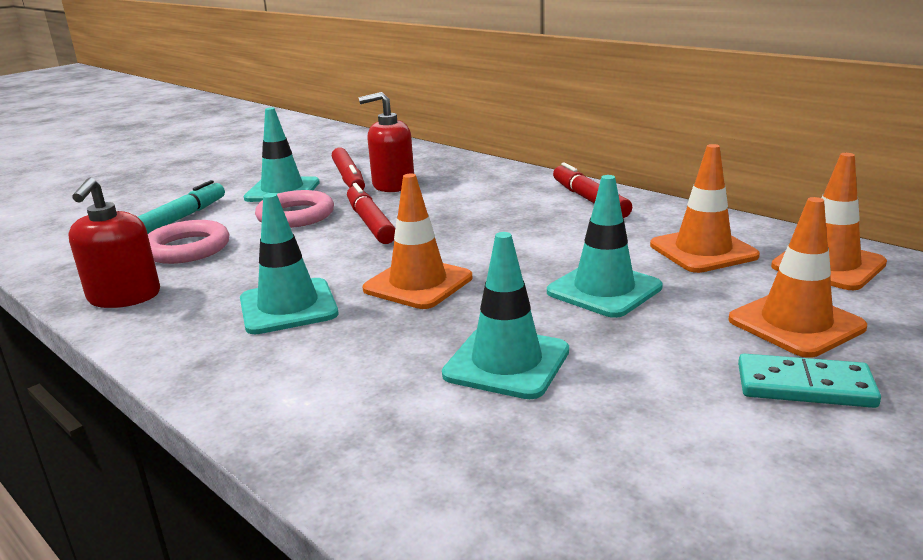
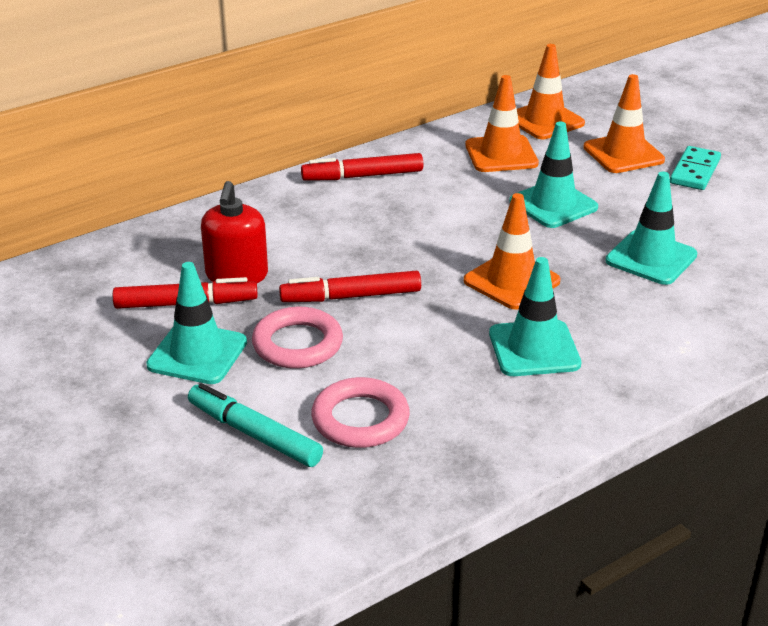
camera: 80 degrees left, 10 degrees up
red soap dispenser [69,178,160,308] -> none

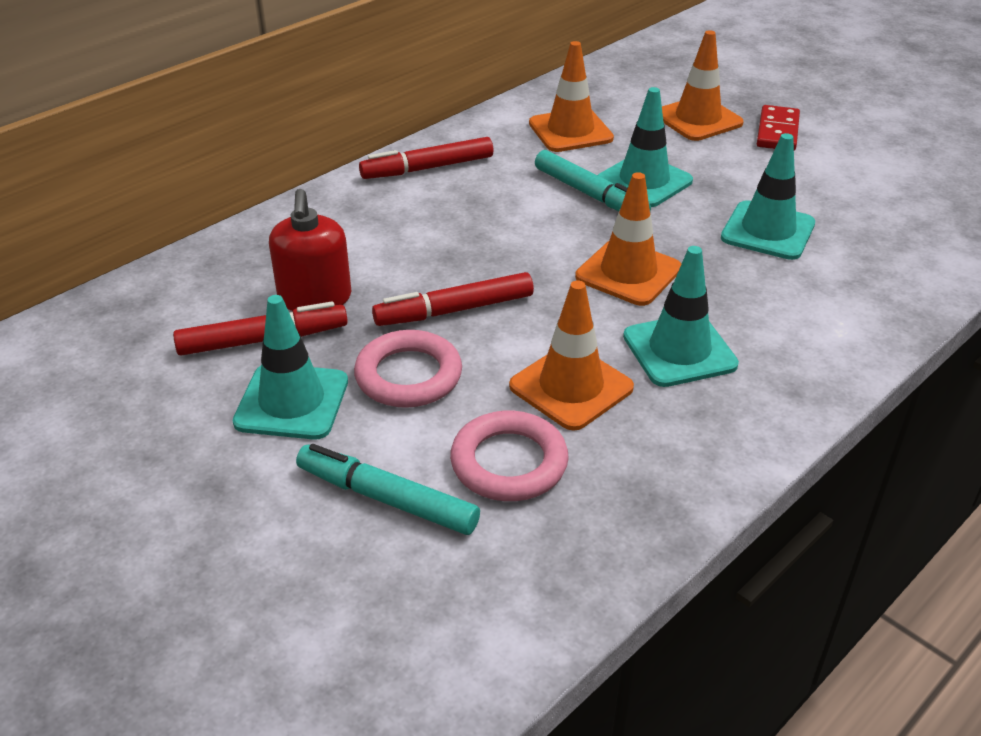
camera: 10 degrees left, 5 degrees up
orange traffic cone [517,44,585,139] -> orange traffic cone moved to [509,281,634,431]
turquoise domino [670,146,721,190] -> red domino [757,105,800,151]
none -> turquoise marker [535,150,651,211]

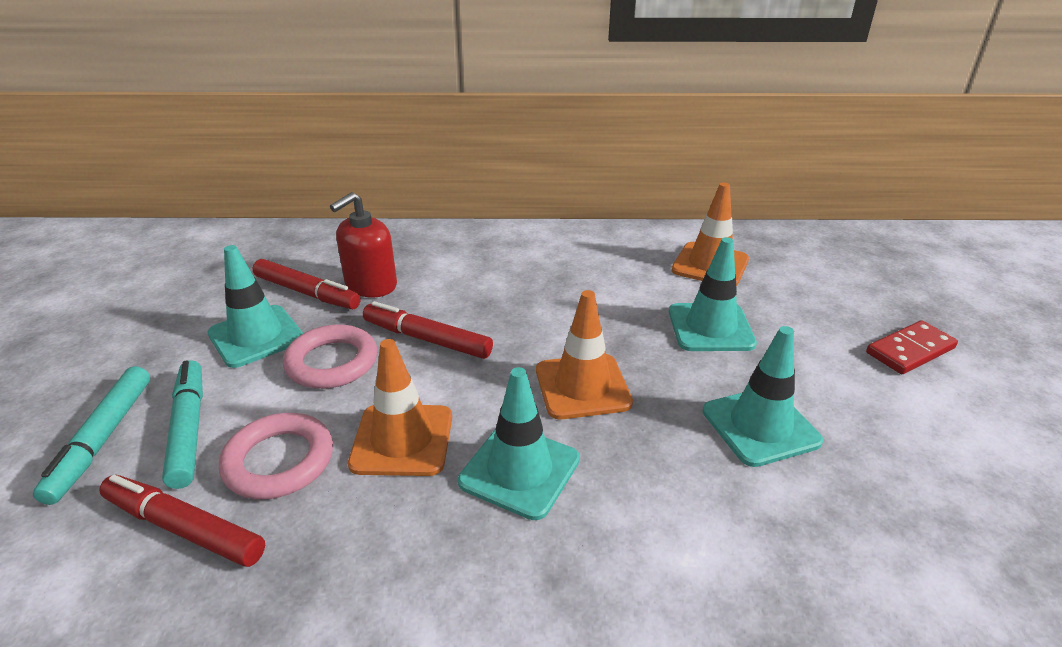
camera: 45 degrees right, 5 degrees down
red marker [359,137,493,179] -> red marker moved to [99,475,265,567]
turquoise marker [535,150,651,211] -> turquoise marker moved to [33,366,150,505]
orange traffic cone [662,30,744,141] -> none

